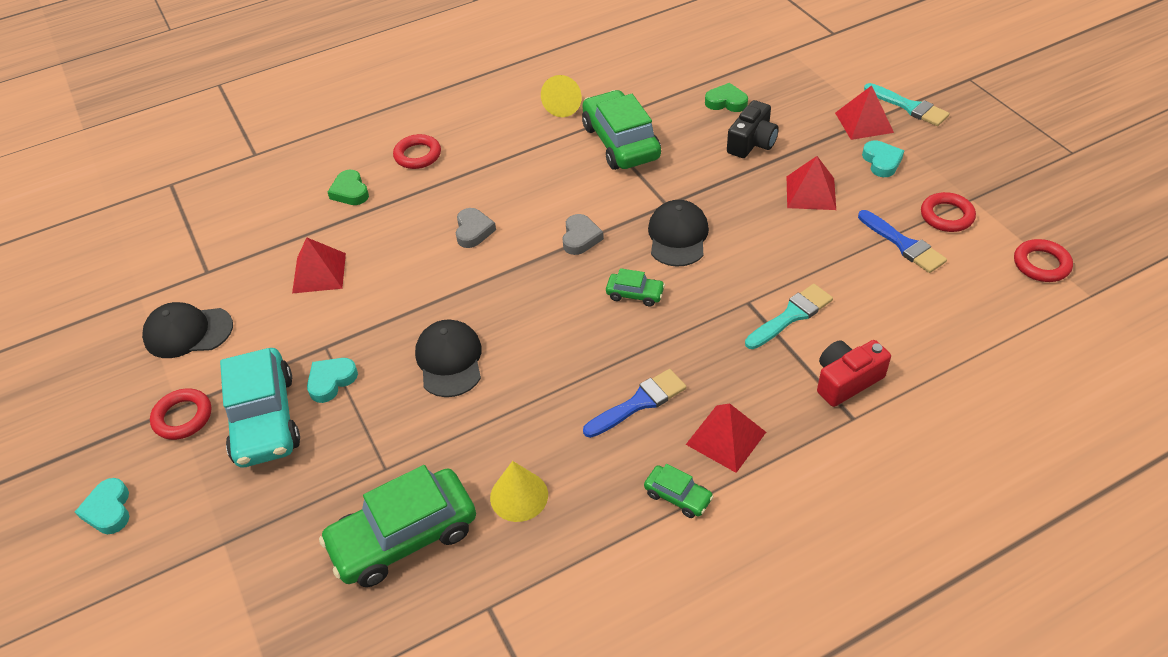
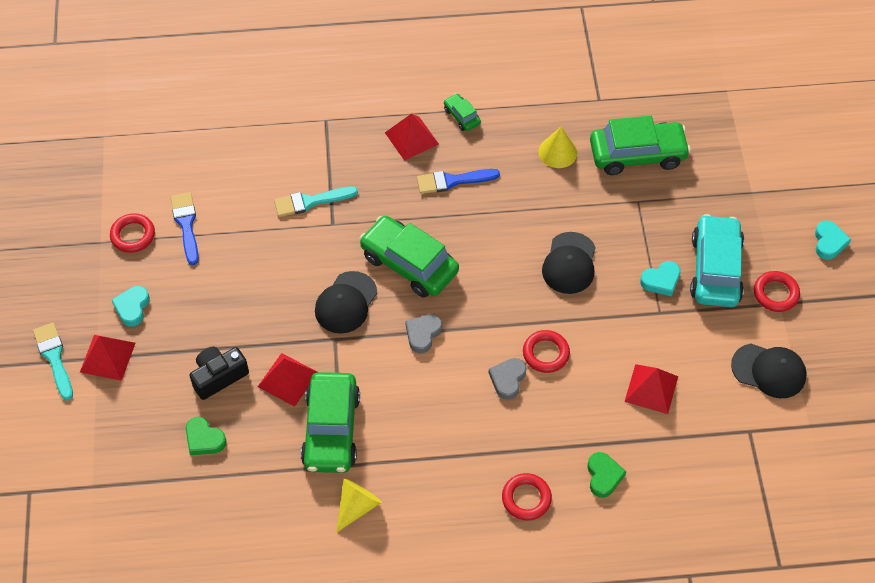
camera: 160 degrees left, 10 degrees up
green car [606,268,665,306] -> green car [359,216,459,298], size x2.16
red pyramid [787,156,836,210] -> red pyramid moved to [258,353,317,407]
red camera [817,340,891,407] -> none
red ring [1014,239,1073,282] -> red ring moved to [523,330,570,373]

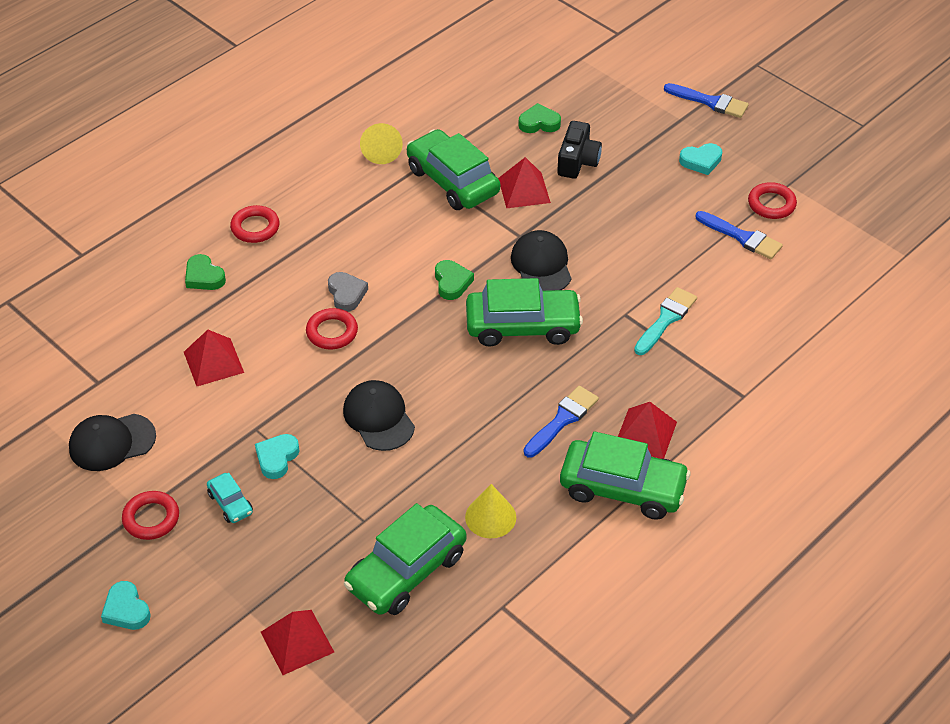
camera: 140 degrees right, 10 degrees down
turquoise brush [33,323,73,401] -> blue brush [664,83,749,118]
red pyramid [80,335,135,381] -> red pyramid moved to [261,610,334,675]
turquoise heart [112,286,150,326] -> turquoise heart turned 105 degrees clockwise [679,143,722,175]
grey heart [405,314,442,353] -> green heart [435,260,474,300]
green car [444,93,481,131] -> green car [560,431,691,520], size x2.16
turquoise car [690,214,744,307] -> turquoise car [207,473,253,523], size x0.46

